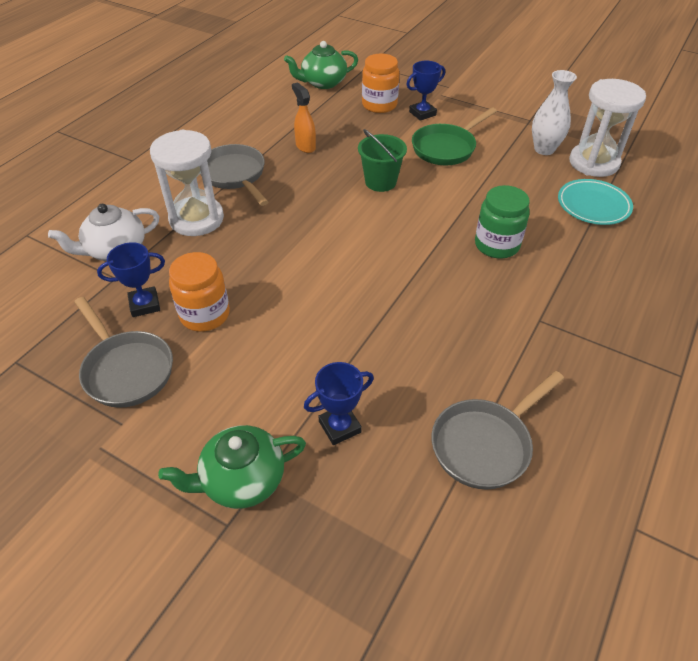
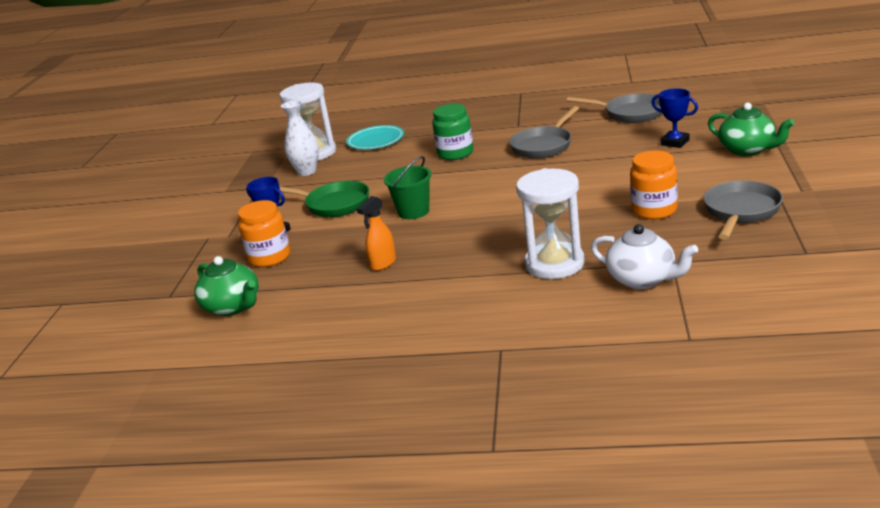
camera: 110 degrees left, 20 degrees down
blue trophy [97,242,165,317] -> none
grey pan [200,144,268,206] -> grey pan moved to [509,106,579,159]

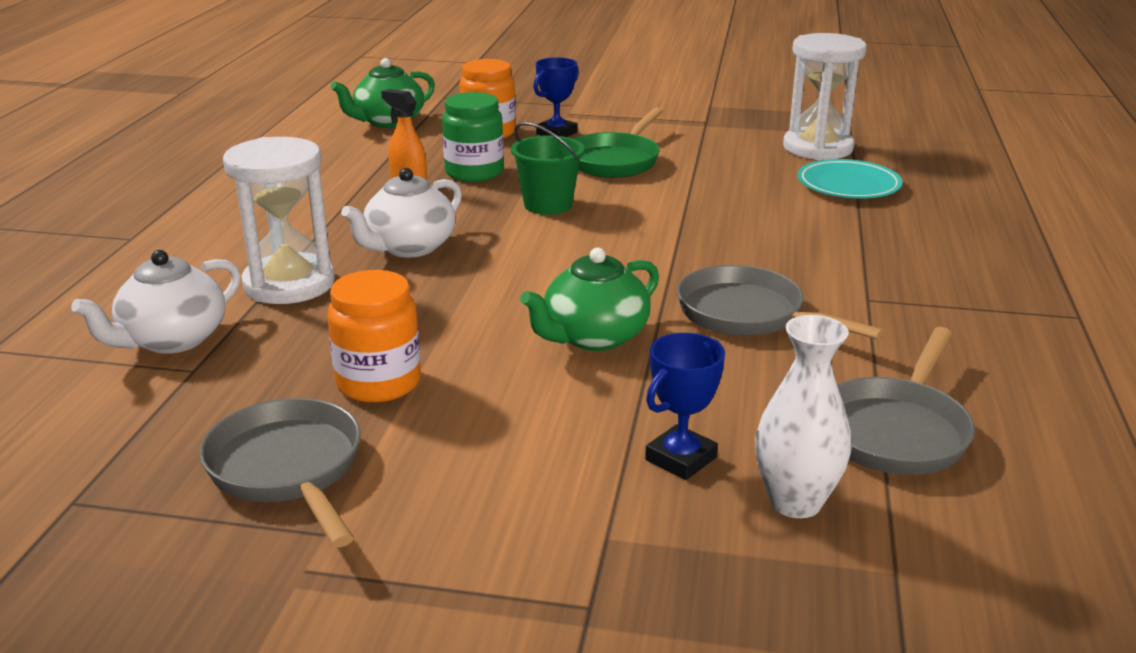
camera: 90 degrees right, 0 degrees up
white vase [281,100,319,176] -> white vase moved to [755,315,852,518]
green jar [432,104,473,160] -> green jar moved to [442,92,504,182]
grey pan [703,181,783,240] -> grey pan turned 150 degrees counterclockwise [199,398,361,548]
green teapot [708,103,795,156] -> green teapot moved to [520,248,659,351]
none -> white teapot [341,168,462,258]

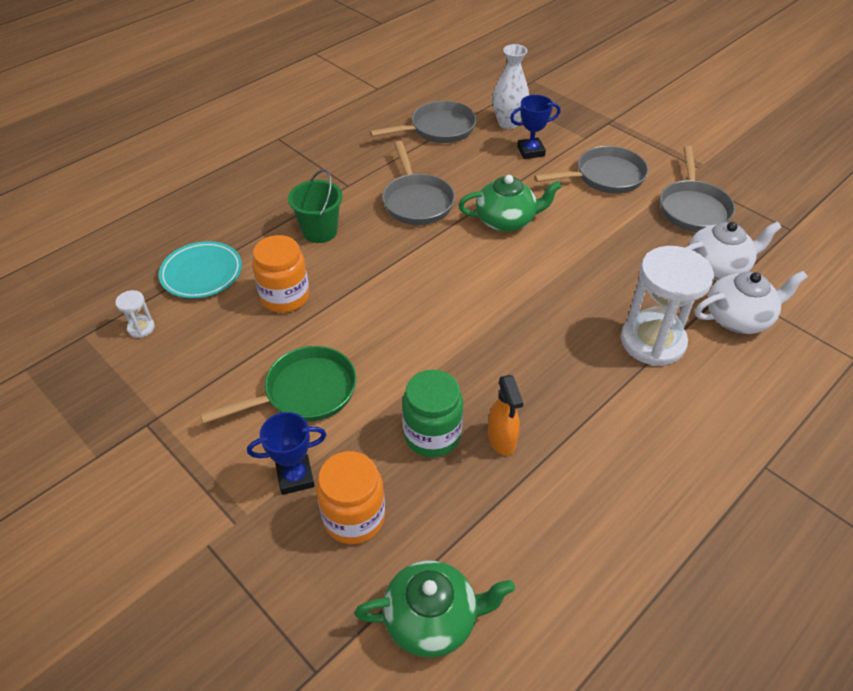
camera: 145 degrees left, 20 degrees up
orange jar [327,270,421,403] -> orange jar moved to [252,235,310,313]
white teapot [341,168,462,258] -> white teapot moved to [685,222,782,280]
green bucket [511,122,584,215] -> green bucket moved to [288,169,343,243]
white hourglass [783,33,867,160] -> white hourglass [115,290,155,338], size x0.42
none -> grey pan [534,146,648,194]

